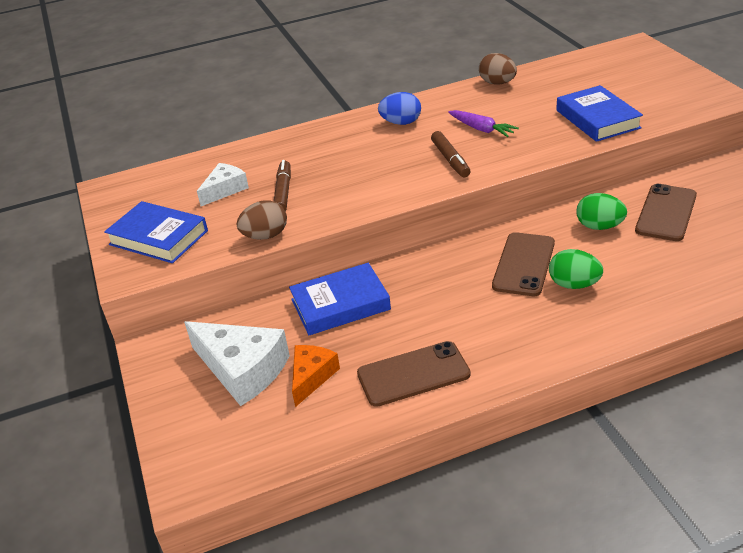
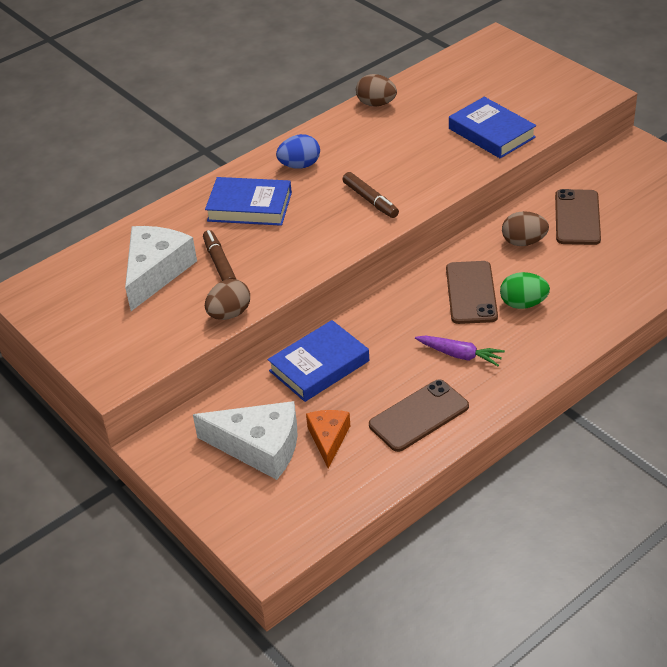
camera: 20 degrees left, 5 degrees up
blue book [104,201,208,263] -> blue book moved to [205,177,292,226]
white cheese [197,163,249,206] -> white cheese [125,226,197,311], size x1.70
purple carrot [448,110,519,137] -> purple carrot moved to [415,336,505,366]
green egg [576,193,627,230] -> brown egg [502,211,549,246]

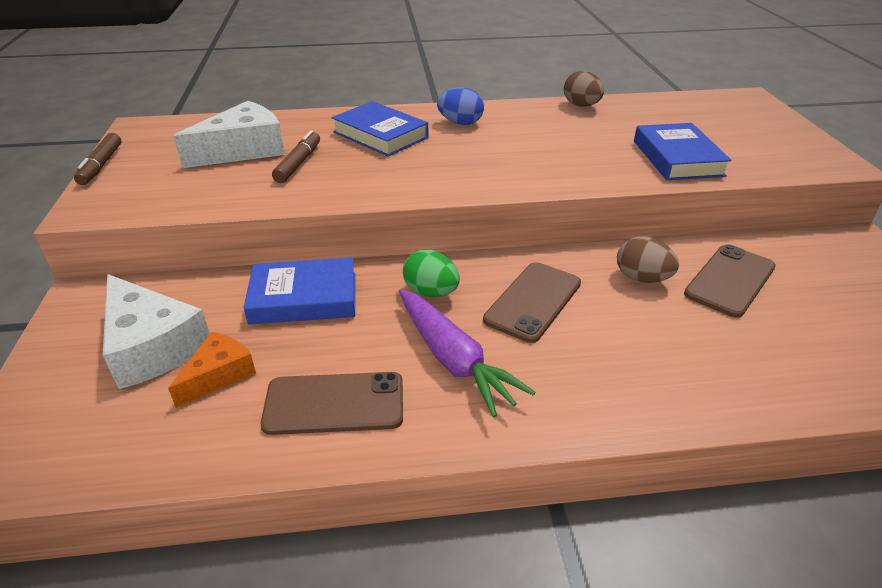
camera: 30 degrees right, 5 degrees down
brown egg [205,279,250,320] -> none
brown marker [342,172,399,218] -> brown marker moved to [74,133,121,185]
purple carrot [415,336,505,366] -> purple carrot [399,289,535,418], size x1.58
green egg [500,272,550,309] -> green egg moved to [403,249,460,297]

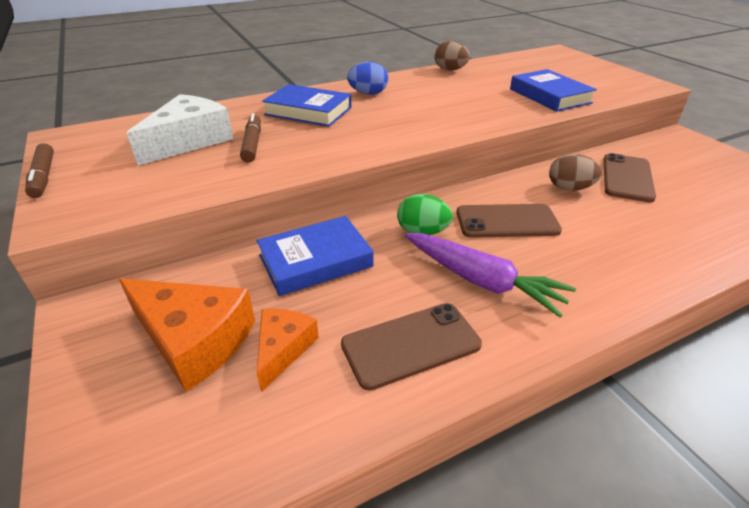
camera: 20 degrees left, 0 degrees up
white cheese [103,274,210,389] -> orange cheese [119,278,255,392]
brown phone [483,262,581,343] -> brown phone turned 75 degrees clockwise [456,204,562,238]

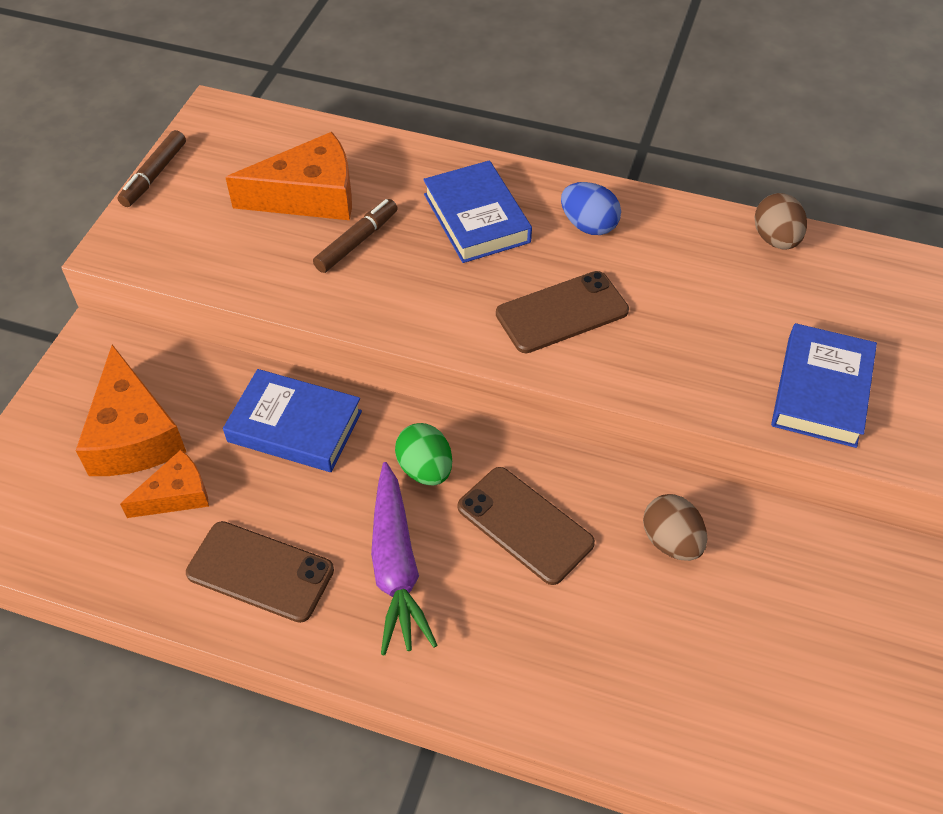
camera: 45 degrees right, 15 degrees up
white cheese [126,94,233,165] -> orange cheese [225,132,352,220]
brown phone [603,153,656,203] -> brown phone moved to [496,271,629,353]

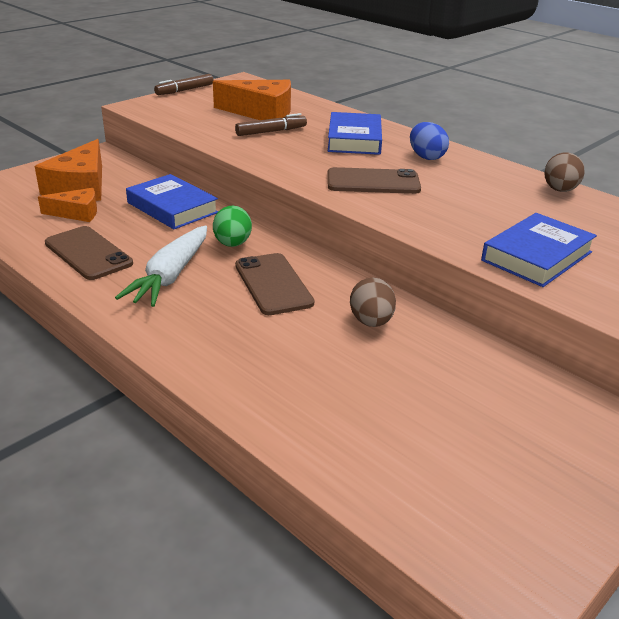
camera: 25 degrees right, 20 degrees down
purple carrot [371,462,437,655] -> white carrot [115,226,207,307]

